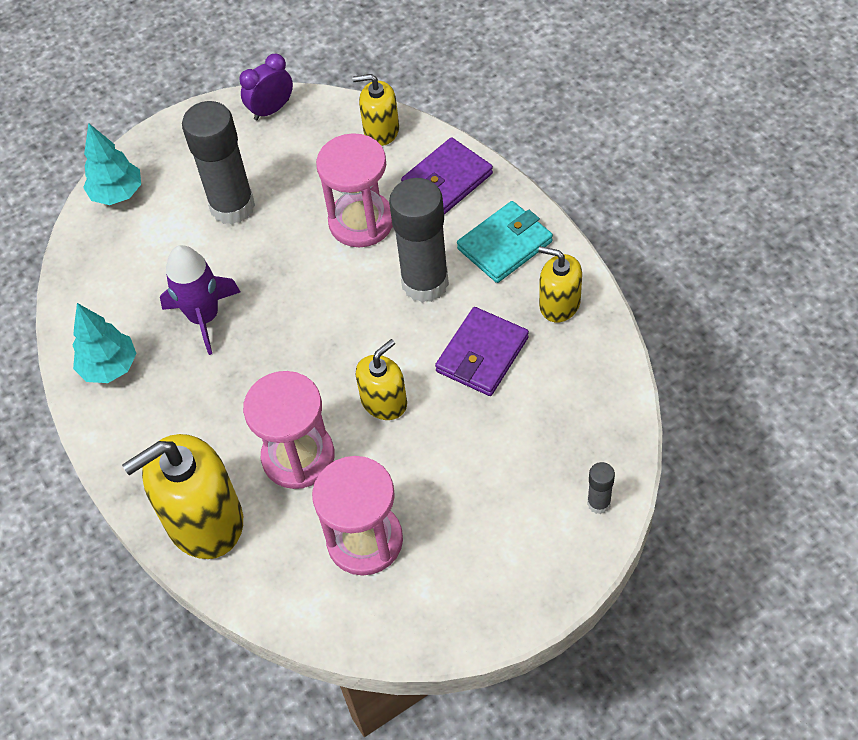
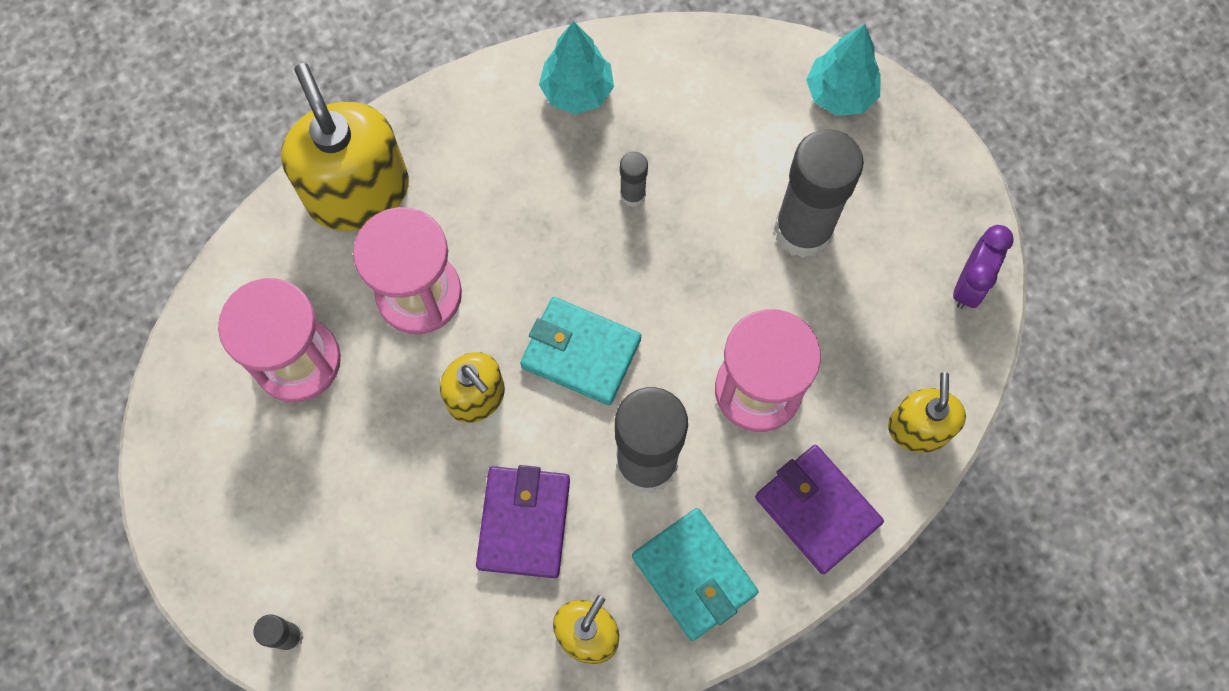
camera: 90 degrees right, 15 degrees up
purple rocket [160,245,240,355] -> grey glue stick [620,152,648,207]
purple clock [239,54,293,120] -> purple clock turned 60 degrees clockwise [953,225,1014,309]
purple wallet [435,307,529,396] -> purple wallet turned 60 degrees clockwise [476,465,570,578]
none -> turquoise wallet [520,297,641,405]

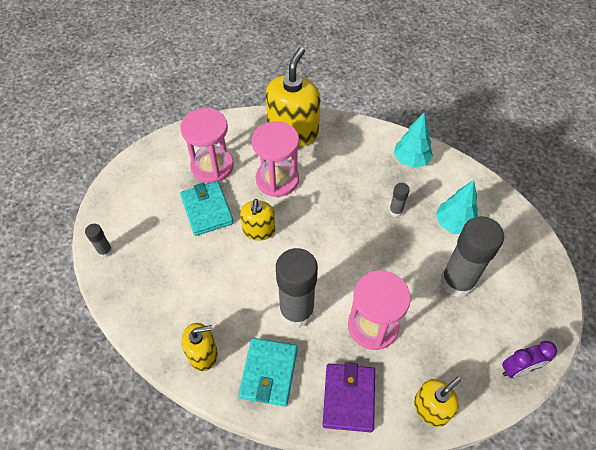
camera: 45 degrees right, 15 degrees down
purple wallet [476,465,570,578] -> none
turquoise wallet [520,297,641,405] -> turquoise wallet moved to [180,181,234,236]
turquoise tree [806,24,881,116] -> turquoise tree moved to [436,180,478,234]

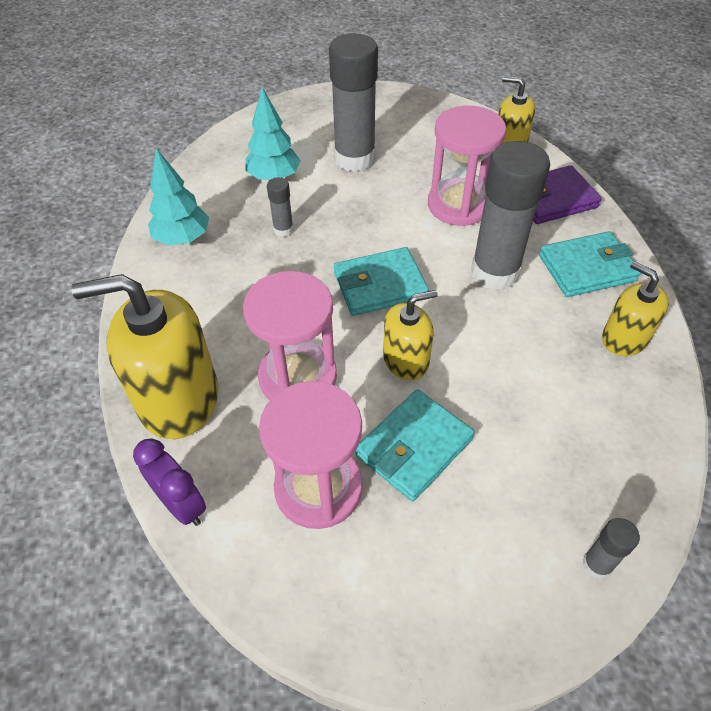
camera: 115 degrees left, 5 degrees down
purple clock [502,341,557,378] -> purple clock moved to [133,438,206,526]
none -> turquoise wallet [334,247,429,316]

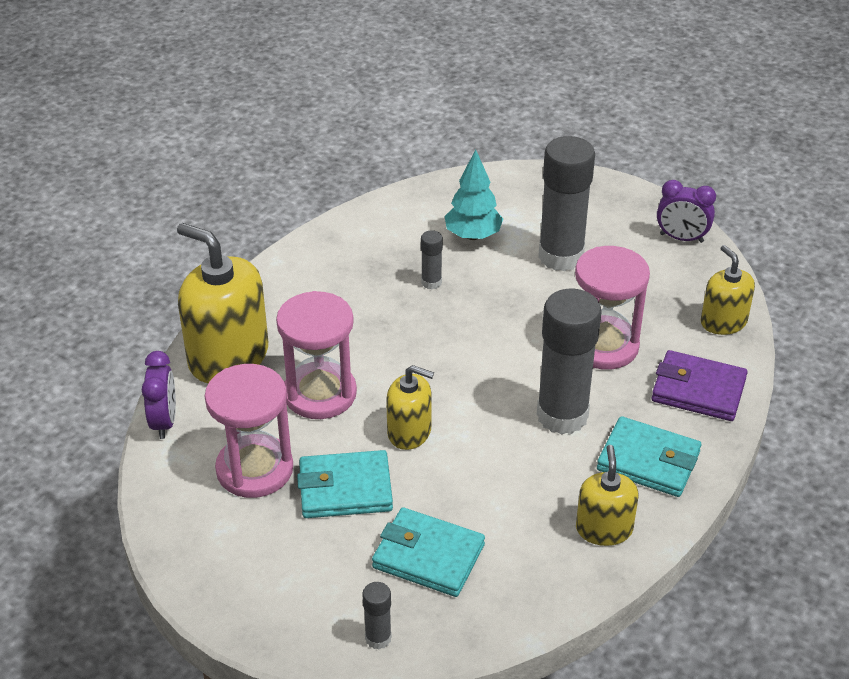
camera: 40 degrees right, 10 degrees down
turquoise tree [148,148,209,245] -> none
turquoise wallet [334,247,429,316] -> turquoise wallet moved to [372,507,485,597]
none -> purple clock [657,180,716,243]

